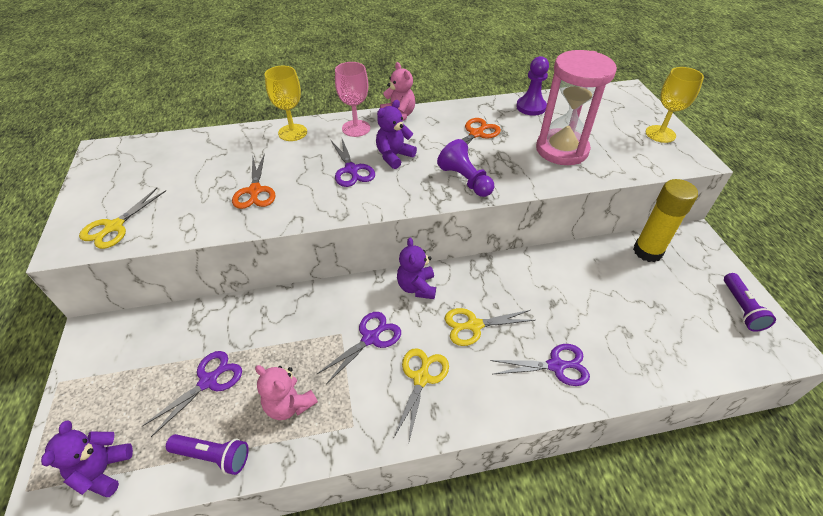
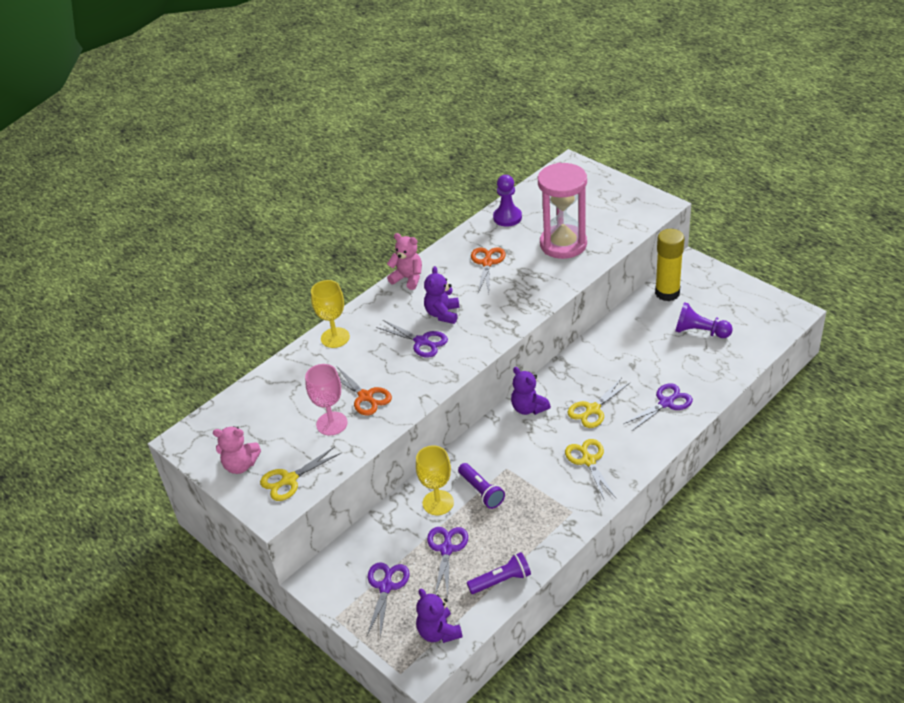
camera: 30 degrees left, 5 degrees down
yellow scissors [79,188,166,249] -> yellow scissors turned 60 degrees clockwise [260,446,341,501]
pink teddy bear [255,365,318,420] -> pink teddy bear moved to [213,426,261,474]
purple scissors [317,312,401,384] -> purple scissors moved to [367,562,410,638]
pink goblet [335,62,370,137] -> pink goblet moved to [305,364,347,435]
purple pawn [437,139,494,197] -> purple pawn moved to [675,302,733,338]
yellow goblet [645,67,704,143] -> yellow goblet moved to [416,446,454,515]
purple flashlight [724,273,776,332] -> purple flashlight moved to [458,463,505,509]

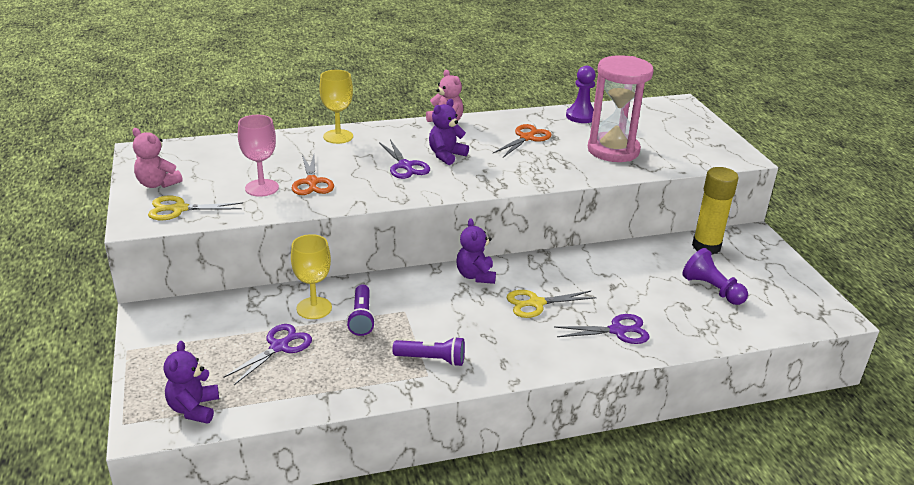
camera: 25 degrees right, 10 degrees down
purple scissors [367,562,410,638] -> none
purple flashlight [467,552,531,594] -> purple flashlight moved to [393,336,465,366]
yellow scissors [565,439,616,501] -> none

